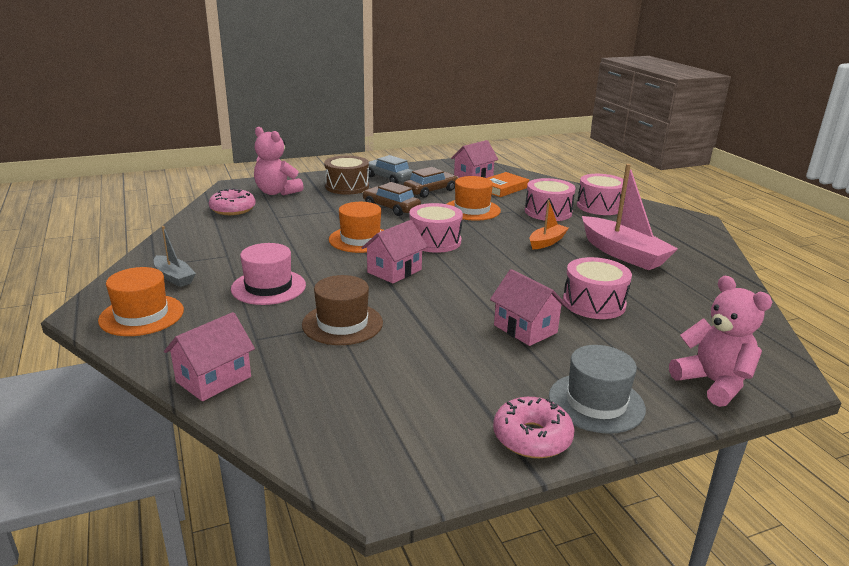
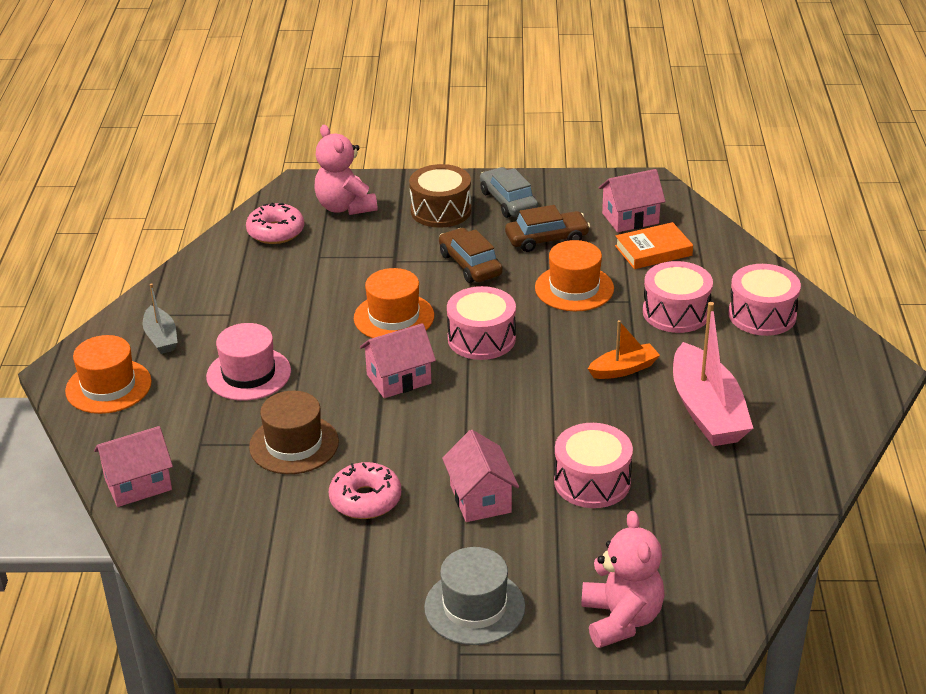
camera: 25 degrees right, 10 degrees up
pink donut [493,397,575,458] -> pink donut moved to [329,462,401,519]

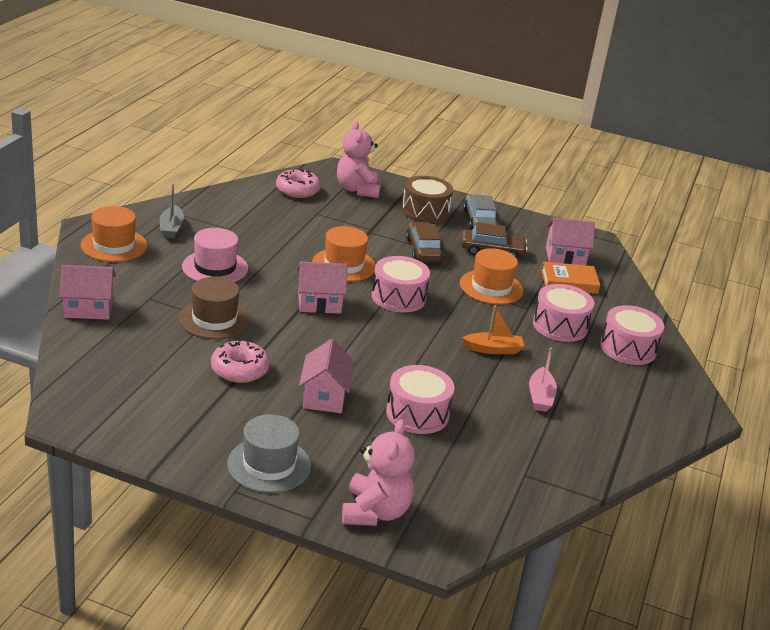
camera: 15 degrees right, 5 degrees down
pink boat [673,302,753,446] -> pink boat [529,348,557,412], size x0.53

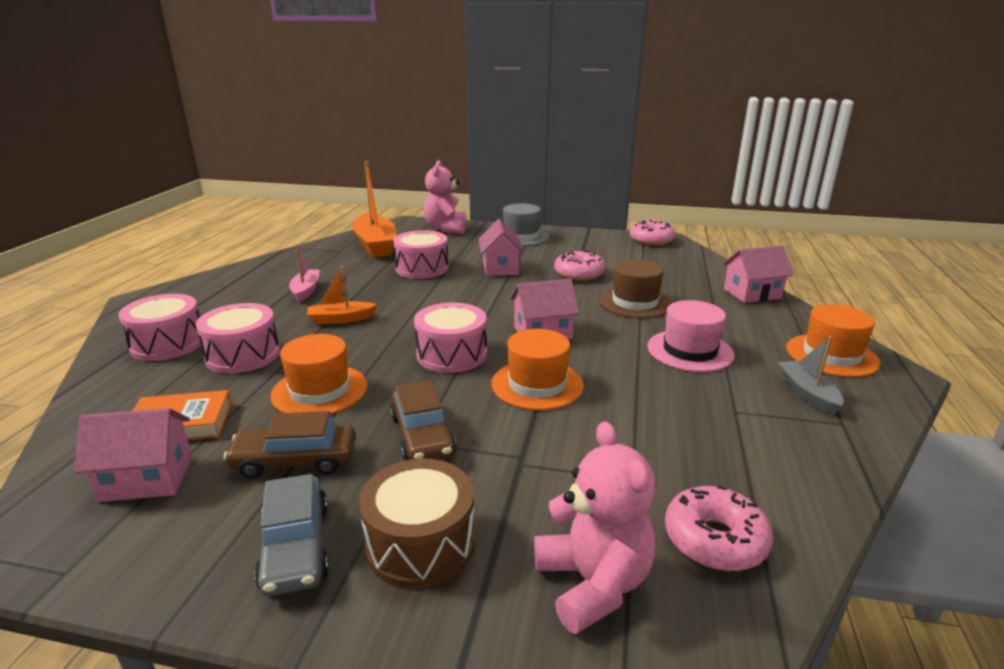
camera: 175 degrees right, 5 degrees down
none -> orange boat [352,161,397,258]
none -> pink donut [630,220,675,246]

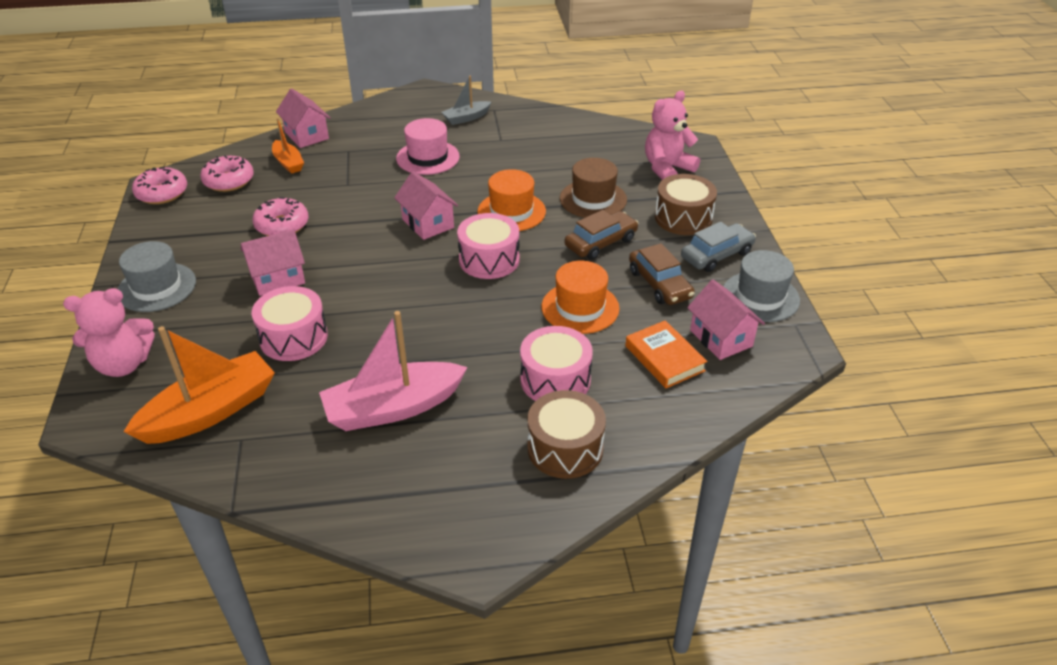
camera: 110 degrees left, 15 degrees up
pink drum [118,294,203,361] -> brown drum [528,390,606,479]
pink boat [289,244,320,302] -> pink boat [319,311,468,431], size x1.87
orange boat [307,266,377,325] -> orange boat moved to [272,117,304,174]
brown hat [599,259,672,318] -> brown hat moved to [560,158,627,218]
pink donut [665,485,773,571] -> pink donut moved to [200,155,254,192]
orange hat [786,304,880,377] -> none
none -> grey hat [723,250,800,322]

